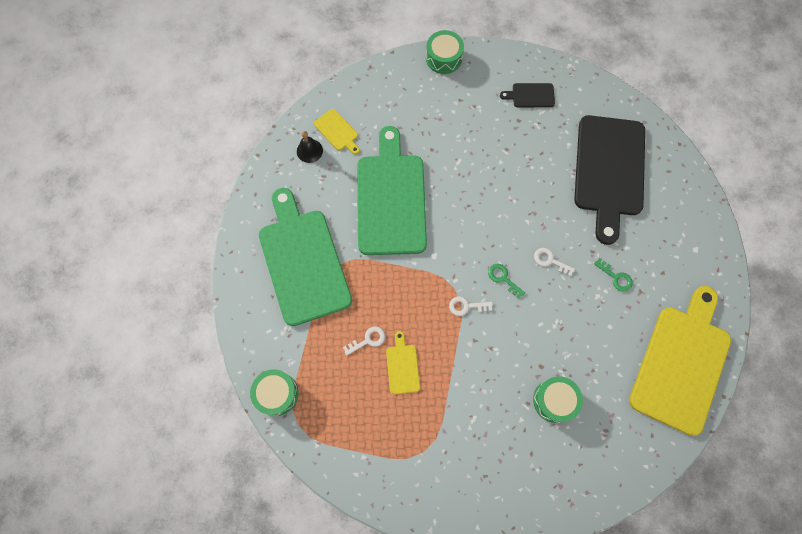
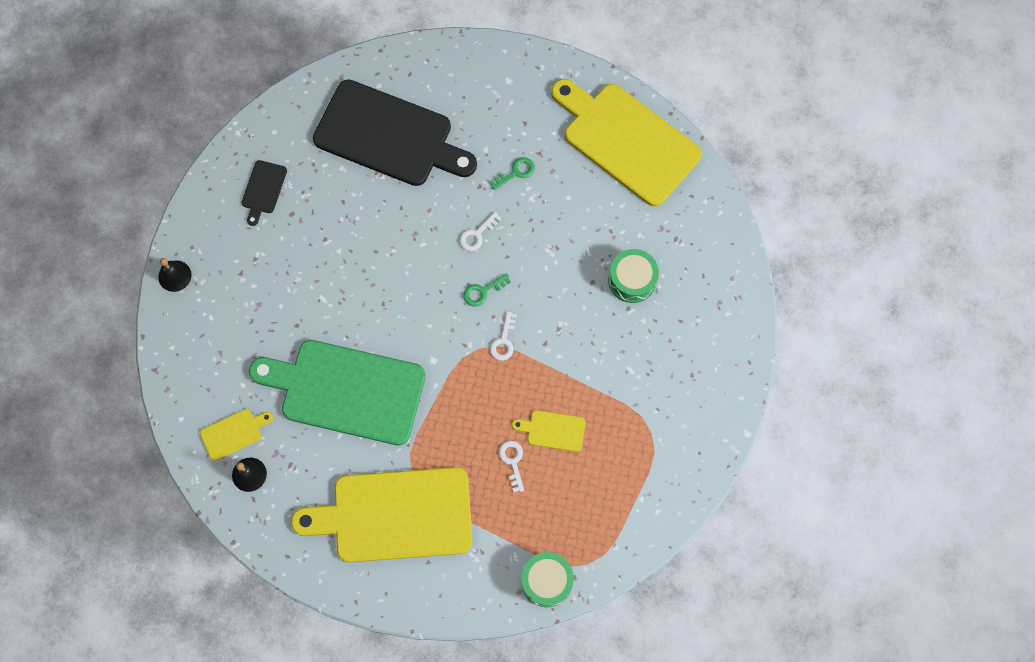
camera: 75 degrees left, 0 degrees up
green cutting board [259,188,352,326] -> yellow cutting board [291,467,472,563]
green drum [426,30,464,74] -> black bell [158,258,192,292]

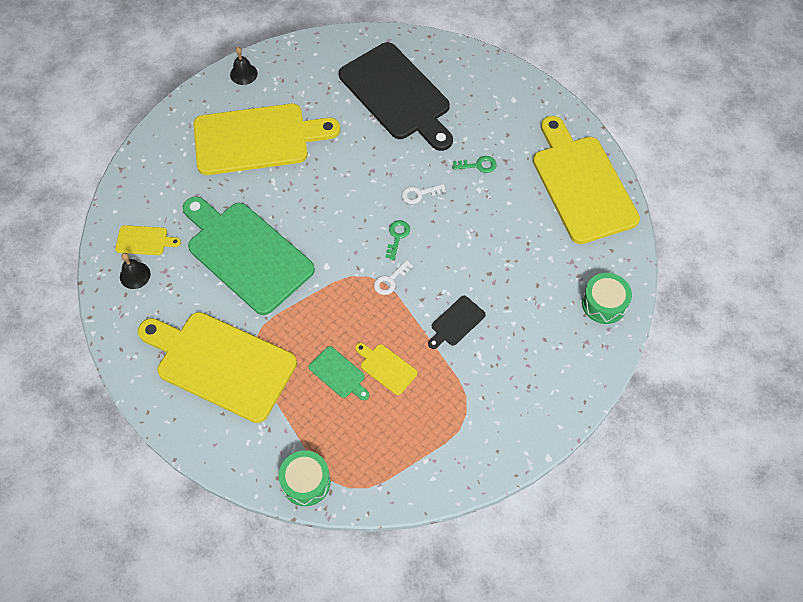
camera: 30 degrees right, 10 degrees down
black bell [158,258,192,292] -> black bell moved to [230,47,257,85]
black cutting board [242,160,287,226] -> black cutting board moved to [428,296,486,349]
green key [463,273,511,307] -> green key turned 105 degrees clockwise [385,220,410,260]
white key [499,441,524,492] -> green cutting board [309,346,369,400]
green drum [608,249,659,303] -> green drum moved to [582,273,632,324]
none -> yellow cutting board [193,104,340,175]

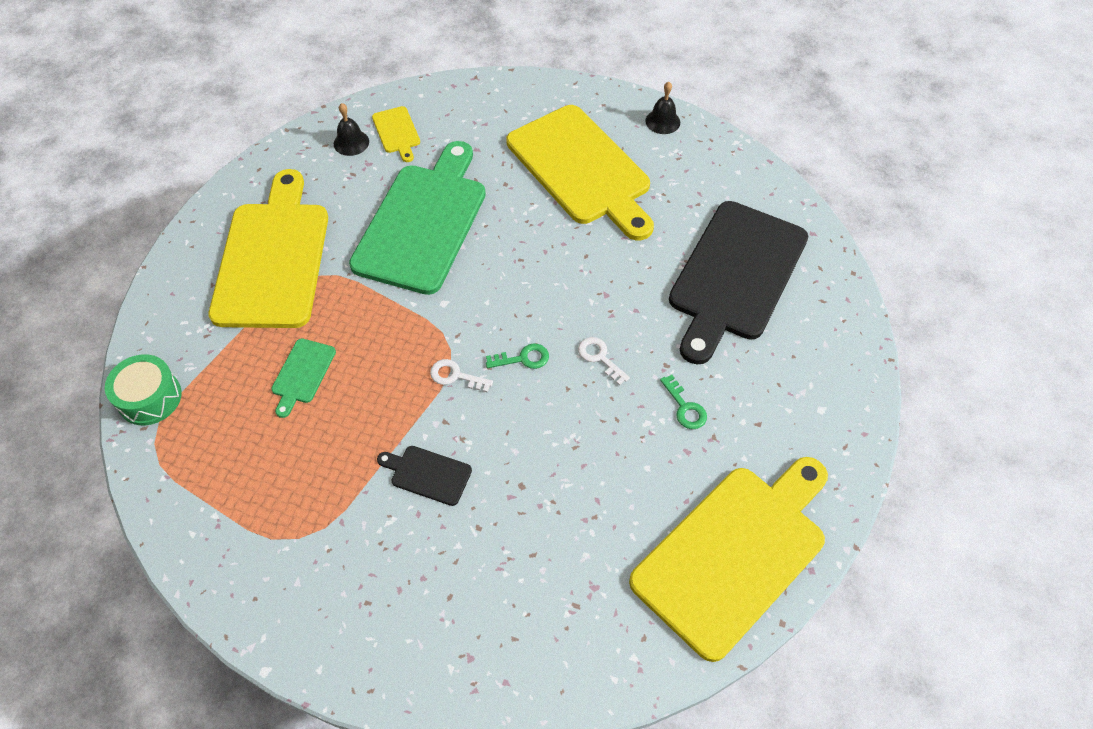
camera: 65 degrees right, 5 degrees down
yellow cutting board [355,343,418,395] -> none
green drum [582,273,632,324] -> none

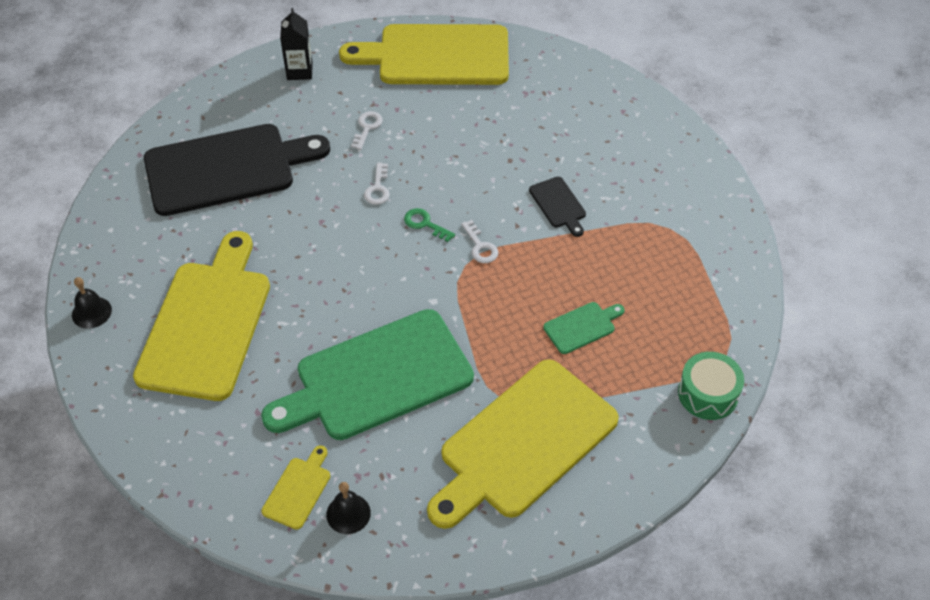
camera: 135 degrees left, 5 degrees down
green key [660,375,707,429] -> white key [351,111,383,150]
none -> black carton [280,8,313,80]

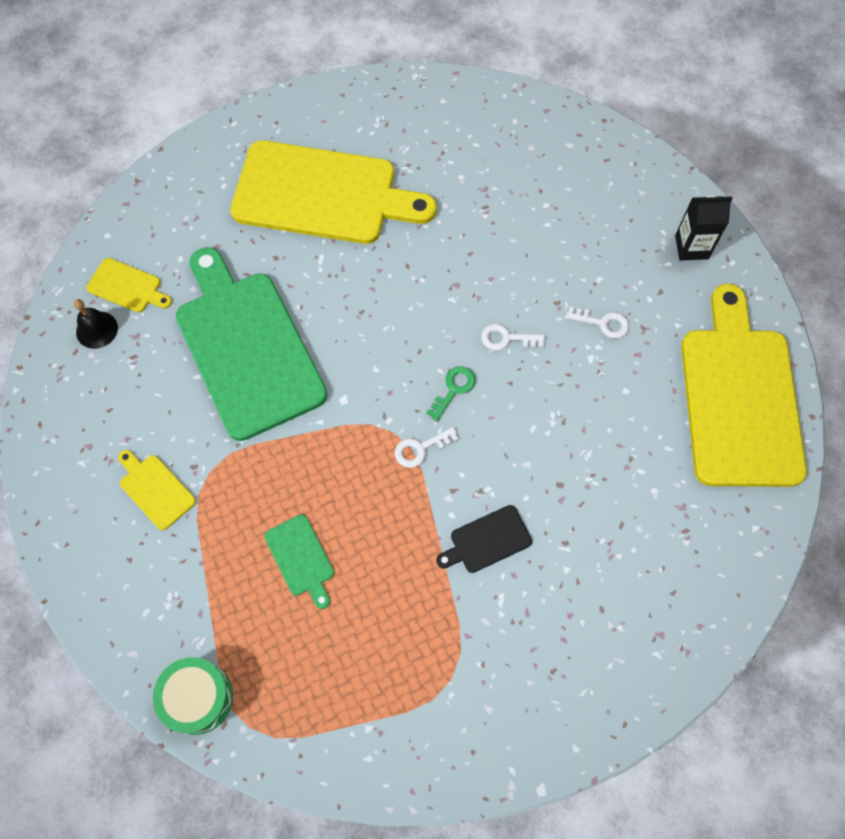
camera: 90 degrees right, 15 degrees up
black bell [72,277,112,329] -> none
black cutting board [144,124,330,216] -> none
yellow cutting board [427,359,619,529] -> yellow cutting board [118,450,196,530], size x0.41

